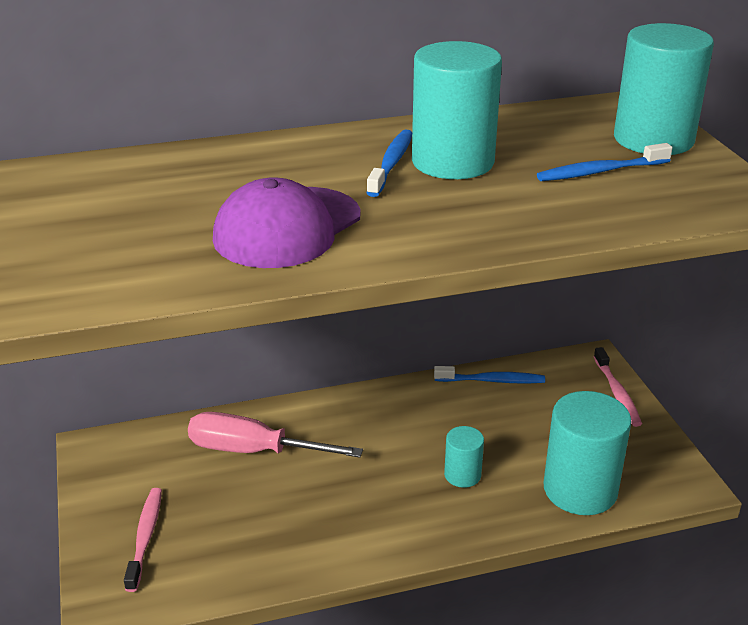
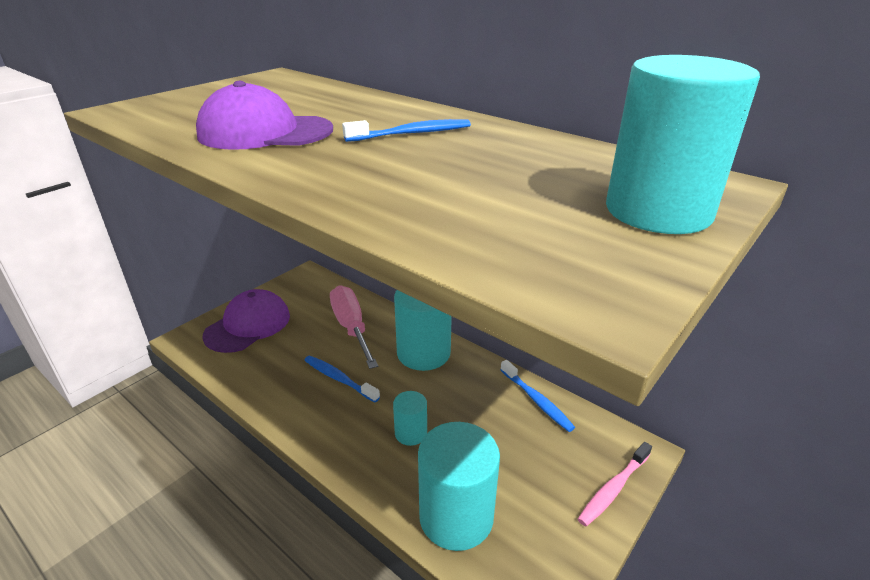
camera: 55 degrees right, 0 degrees up
pink toothbrush [124,488,162,592] -> purple cap [202,289,290,353]
turquoise cylinder [412,41,502,179] -> turquoise cylinder moved to [394,290,452,371]
blue toothbrush [537,143,673,181] -> blue toothbrush moved to [304,356,380,402]

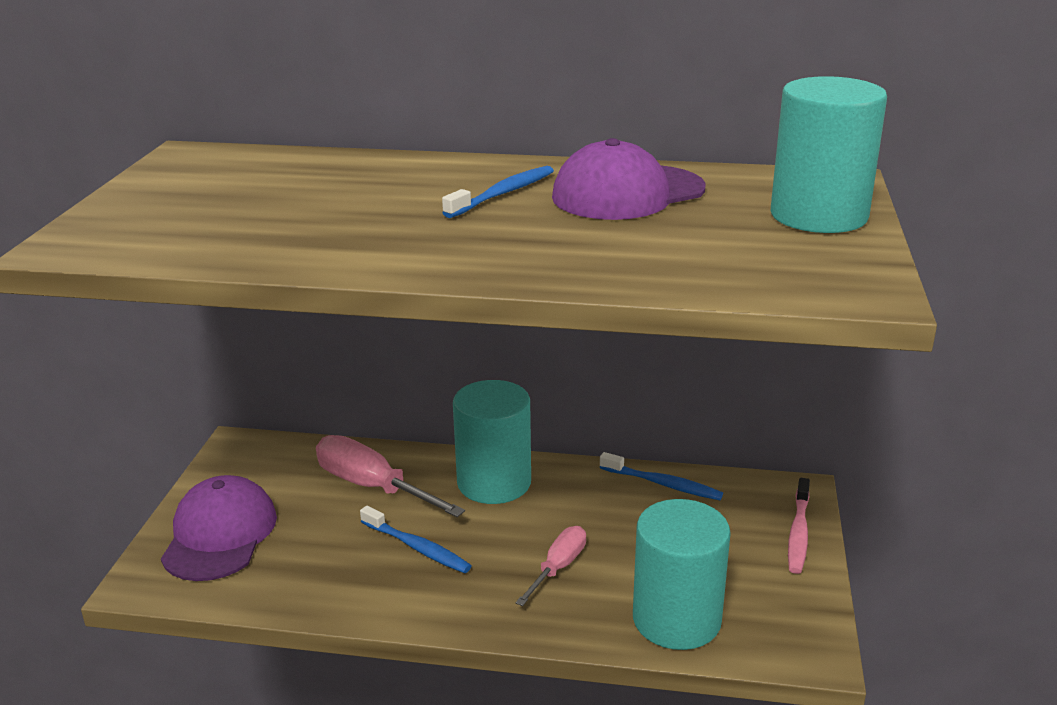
camera: 30 degrees left, 5 degrees down
purple cap [196,81,333,150] -> purple cap moved to [552,138,706,220]
blue toothbrush [304,356,380,402] -> blue toothbrush turned 150 degrees counterclockwise [360,506,471,573]
turquoise cylinder [393,391,427,446] -> pink screwdriver [515,526,586,606]

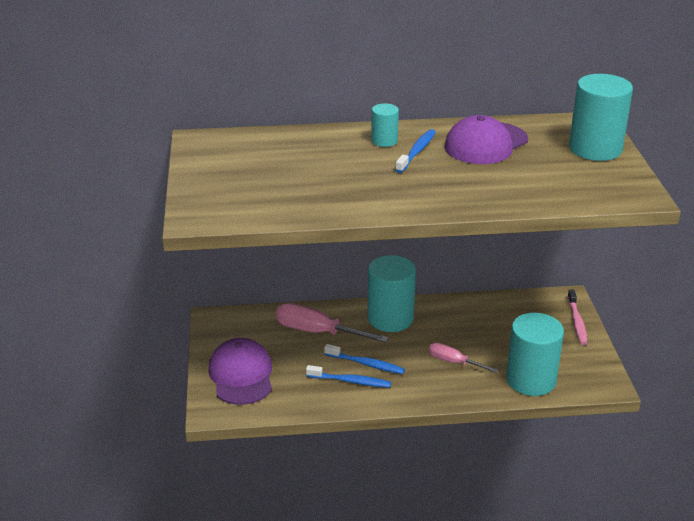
camera: 15 degrees left, 5 degrees up
pink screwdriver [515,526,586,606] -> pink screwdriver turned 75 degrees counterclockwise [429,343,498,373]
blue toothbrush [600,452,723,500] -> blue toothbrush moved to [306,365,391,388]
none -> turquoise cylinder [371,103,399,147]

